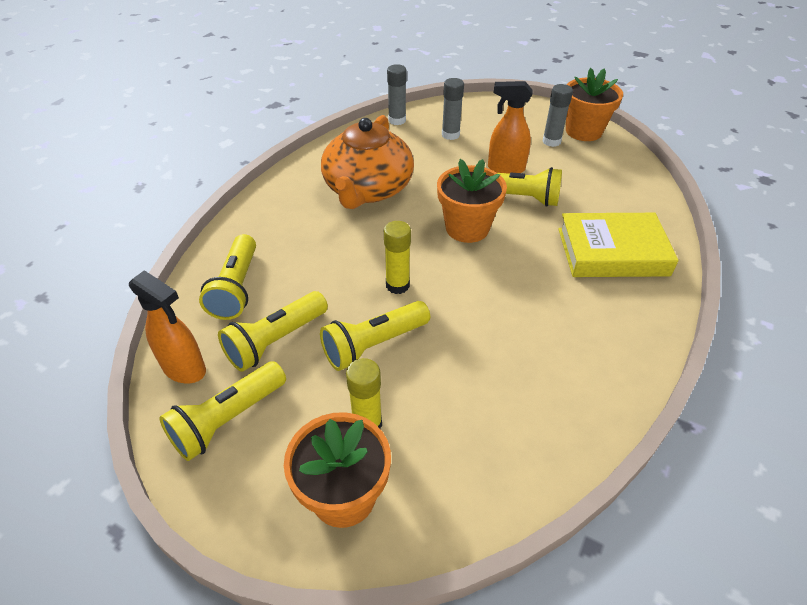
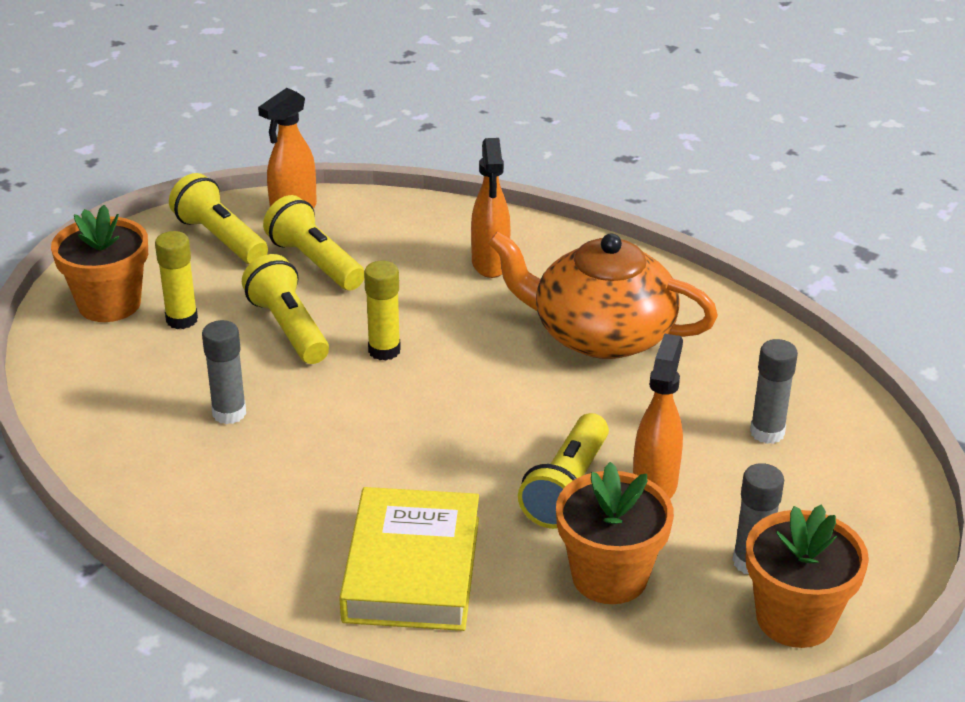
camera: 95 degrees right, 10 degrees down
yellow flashlight [199,234,256,320] -> none
grey glue stick [387,64,407,125] -> grey glue stick moved to [202,320,246,424]
orange flower pot [437,159,507,243] -> orange flower pot moved to [556,462,674,604]
none -> orange spray bottle [471,138,511,278]

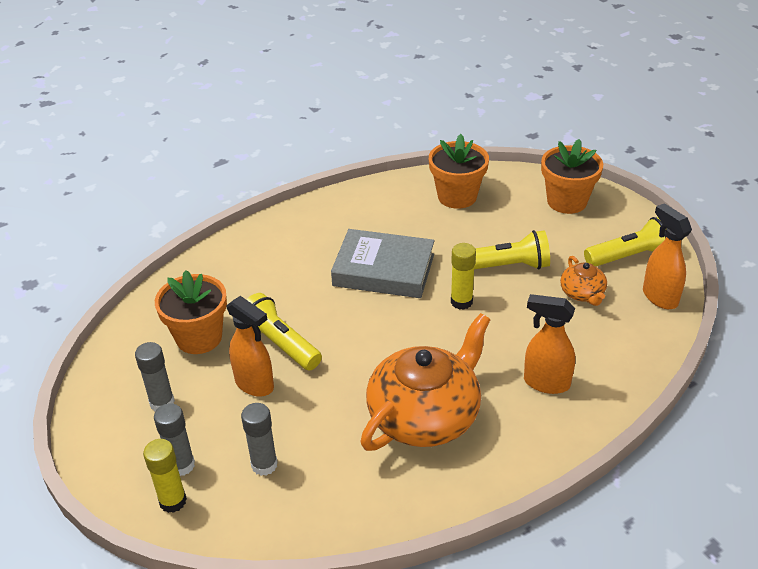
camera: 115 degrees right, 5 degrees up
yellow glue stick [155,231,198,329] -> yellow glue stick moved to [143,439,187,513]
grey glue stick [202,320,246,424] -> grey glue stick moved to [154,403,195,476]
yellow flashlight [263,195,364,291] -> orange teapot [560,256,607,306]
yellow book [339,487,479,631] -> none
orange flower pot [746,504,869,648] -> orange flower pot moved to [429,134,489,209]
none -> grey book [331,229,435,298]

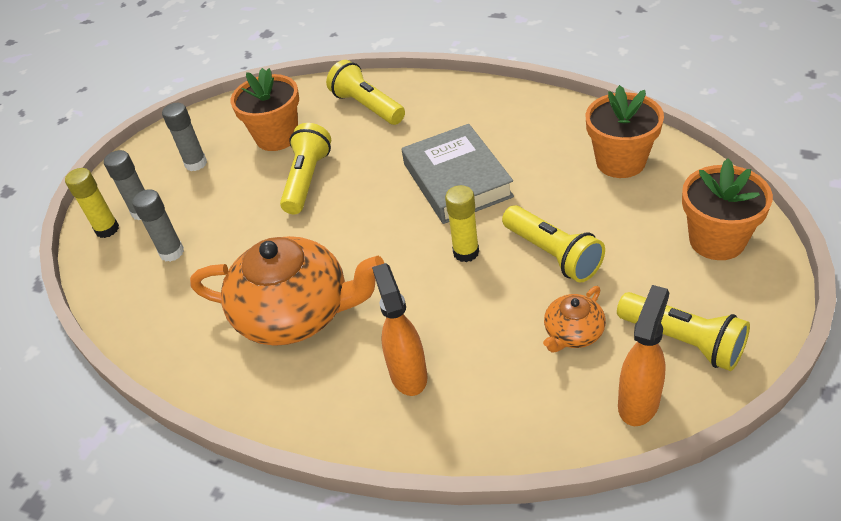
camera: 60 degrees right, 5 degrees up
orange spray bottle [226,296,274,397] -> none
none -> yellow flashlight [326,60,405,125]

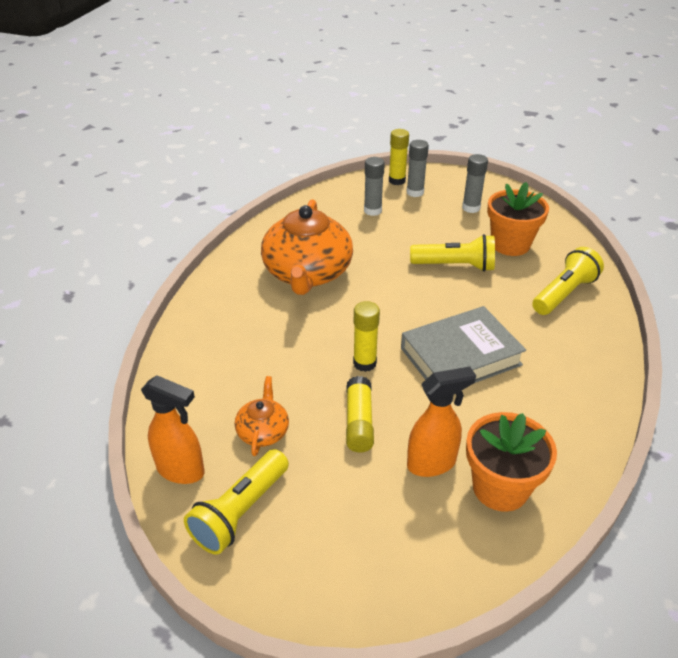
camera: 80 degrees right, 5 degrees down
orange spray bottle [372,263,428,396] -> orange spray bottle moved to [407,367,476,477]
yellow flashlight [502,205,605,283] -> yellow glue stick [346,376,374,452]
orange teapot [543,286,606,353] -> orange teapot turned 60 degrees clockwise [235,376,289,456]
orange flower pot [682,158,773,260] -> none

